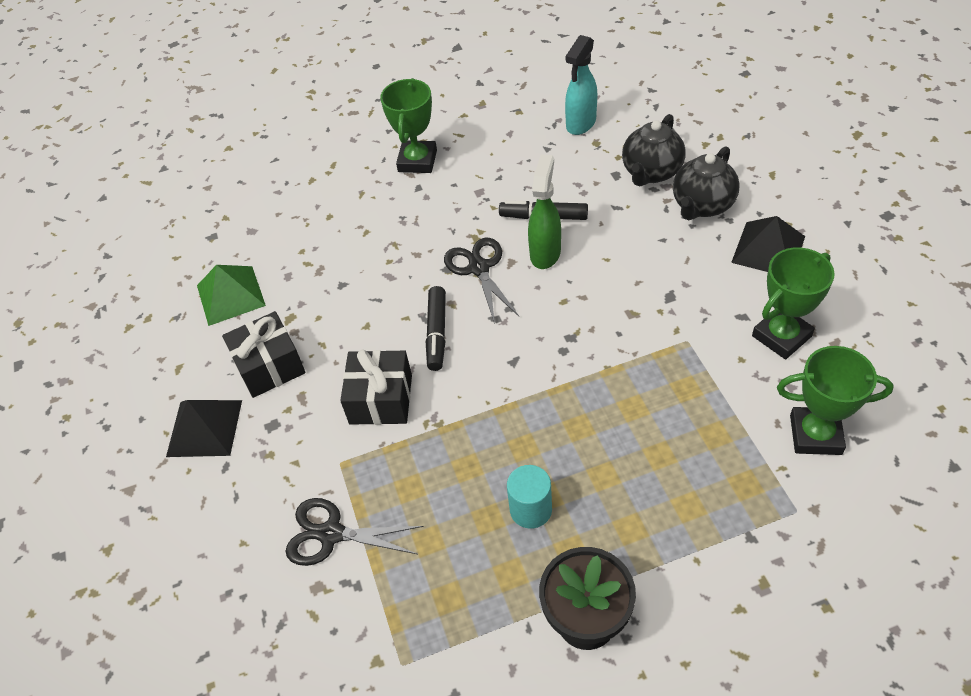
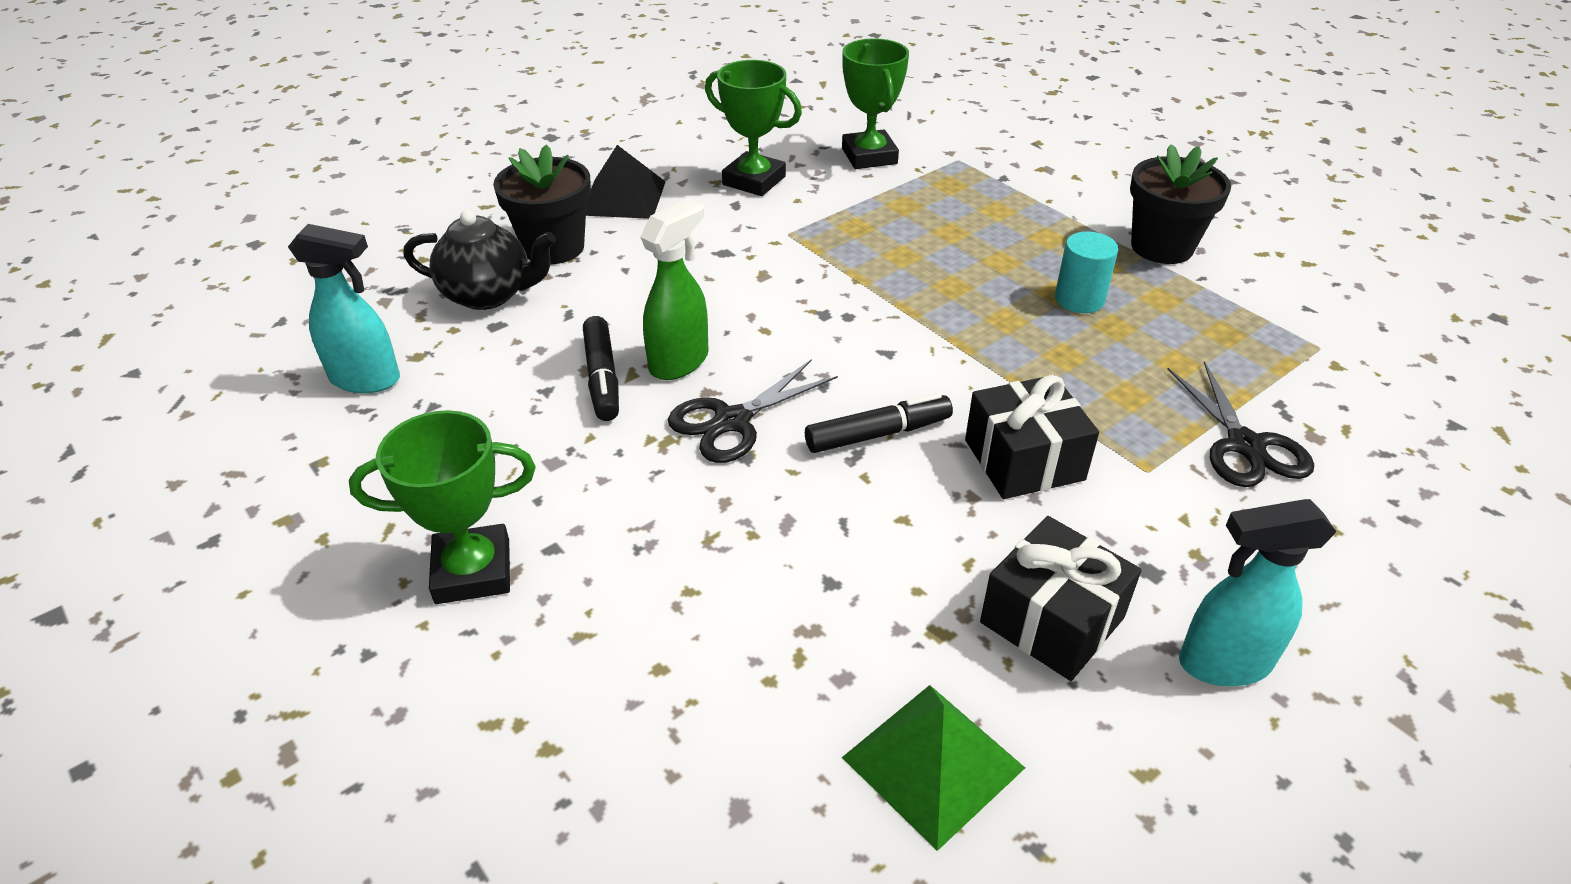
camera: 115 degrees left, 10 degrees down
black pyramid [166,400,242,457] -> turquoise spray bottle [1179,499,1336,686]
green spray bottle [528,154,561,269] -> green spray bottle turned 135 degrees clockwise [640,199,709,380]
black teapot [673,146,740,220] -> black flower pot [493,145,591,265]

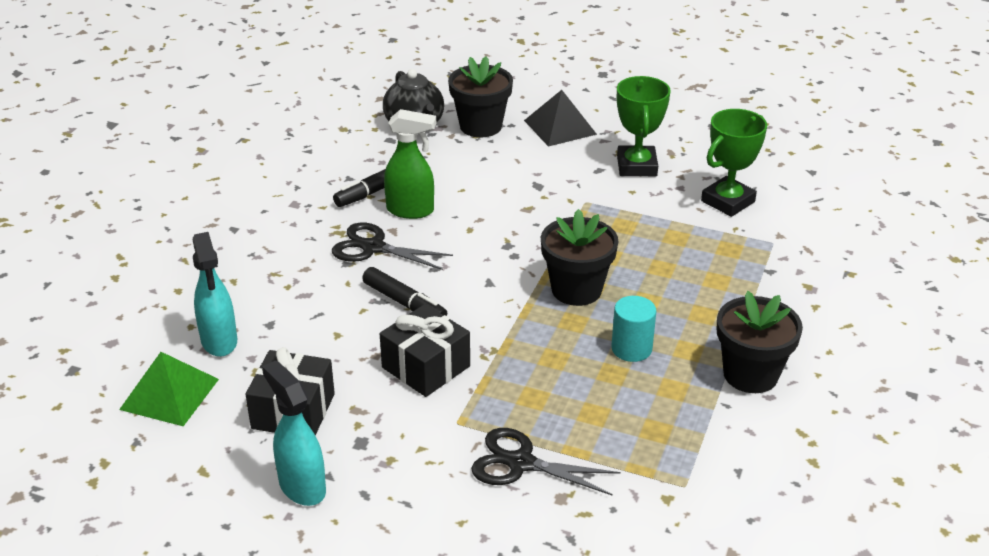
camera: 60 degrees right, 5 degrees down
turquoise spray bottle [288,224,400,393] -> turquoise spray bottle moved to [193,232,237,357]
green trophy [349,410,535,604] -> none
black scissors [1167,361,1314,487] -> black scissors turned 60 degrees clockwise [471,428,621,496]
none -> black flower pot [541,209,619,306]

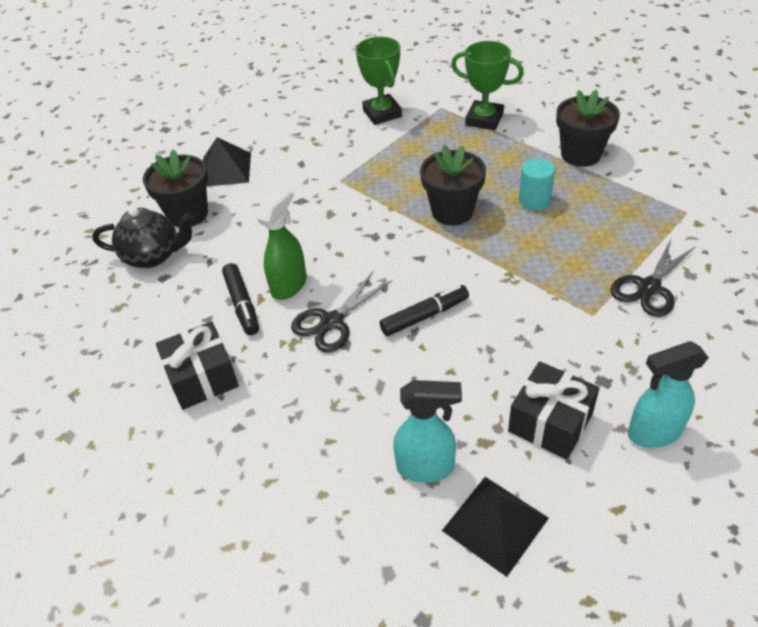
camera: 65 degrees left, 10 degrees up
green pyramid [119,352,219,426] -> black pyramid [442,477,549,577]
black gift [380,304,470,397] -> black gift moved to [156,321,239,410]
green trophy [617,76,670,176] -> green trophy moved to [451,41,524,130]

